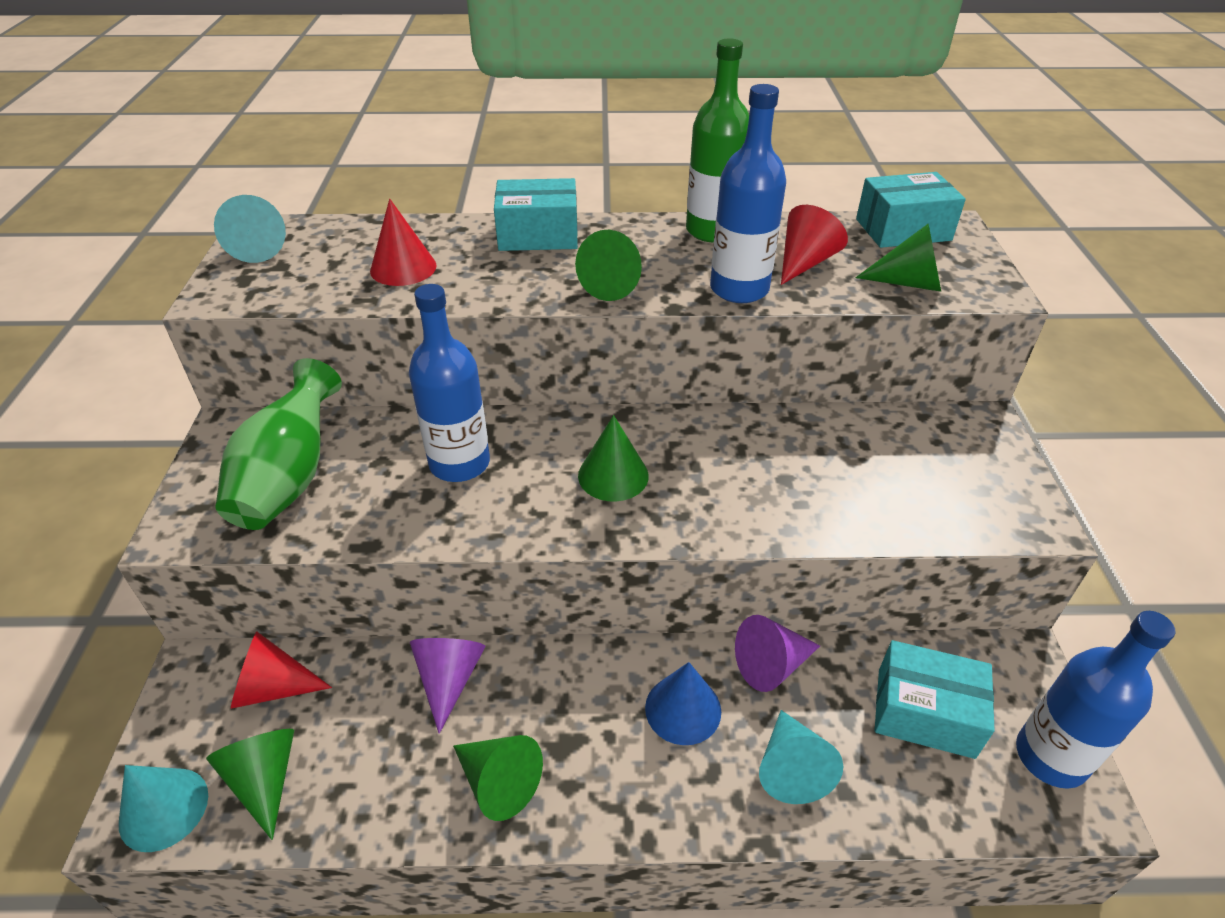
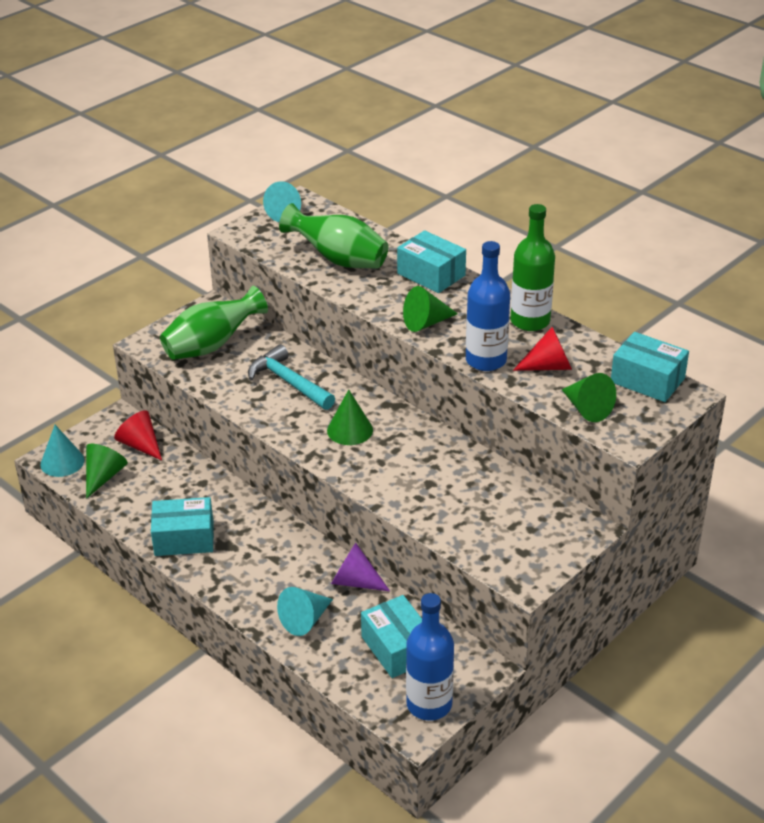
camera: 45 degrees right, 5 degrees down
red cone [370,199,437,286] -> green vase [279,203,388,269]
blue bottle [409,284,490,482] -> turquoise hammer [248,344,335,410]
purple cone [410,638,486,734] -> none
green cone [453,735,543,821] -> turquoise box [151,497,214,556]
blue cone [645,662,721,745] -> none

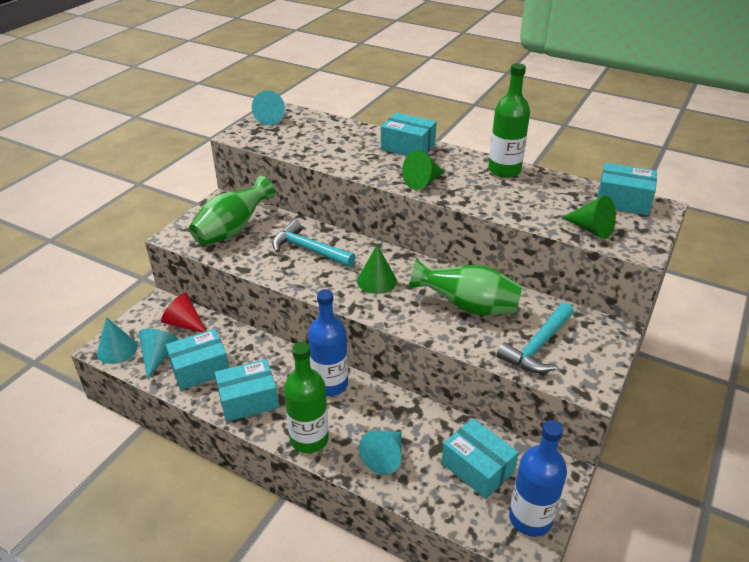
camera: 15 degrees left, 0 degrees up
green cone [86,444,128,499] -> turquoise cone [139,329,179,379]
green vase [279,203,388,269] -> green vase moved to [409,259,522,315]
purple cone [331,543,390,591] -> none
blue bottle [466,241,510,371] -> blue bottle moved to [308,289,348,396]
red cone [513,327,572,371] -> none
none -> turquoise box [166,329,229,390]
none -> green bottle [284,342,329,453]
none -> turquoise hammer [497,302,574,373]

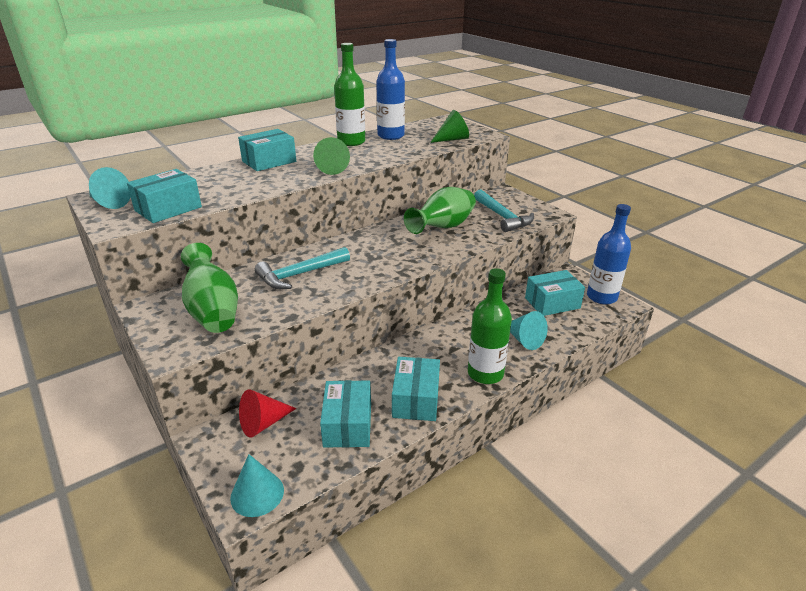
camera: 65 degrees left, 5 degrees down
turquoise cone [139,329,179,379] -> none
blue bottle [308,289,348,396] -> blue bottle moved to [376,39,405,140]
green cone [357,245,397,294] -> none
turquoise box [597,163,657,216] -> turquoise box moved to [127,169,202,223]

